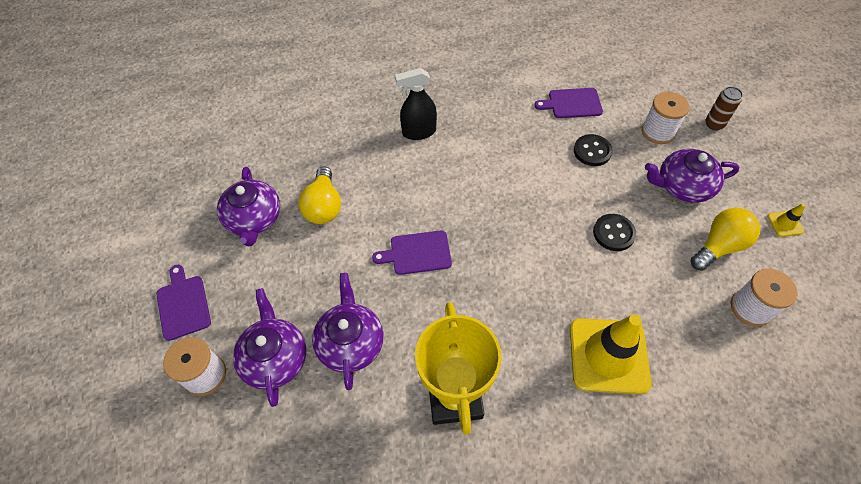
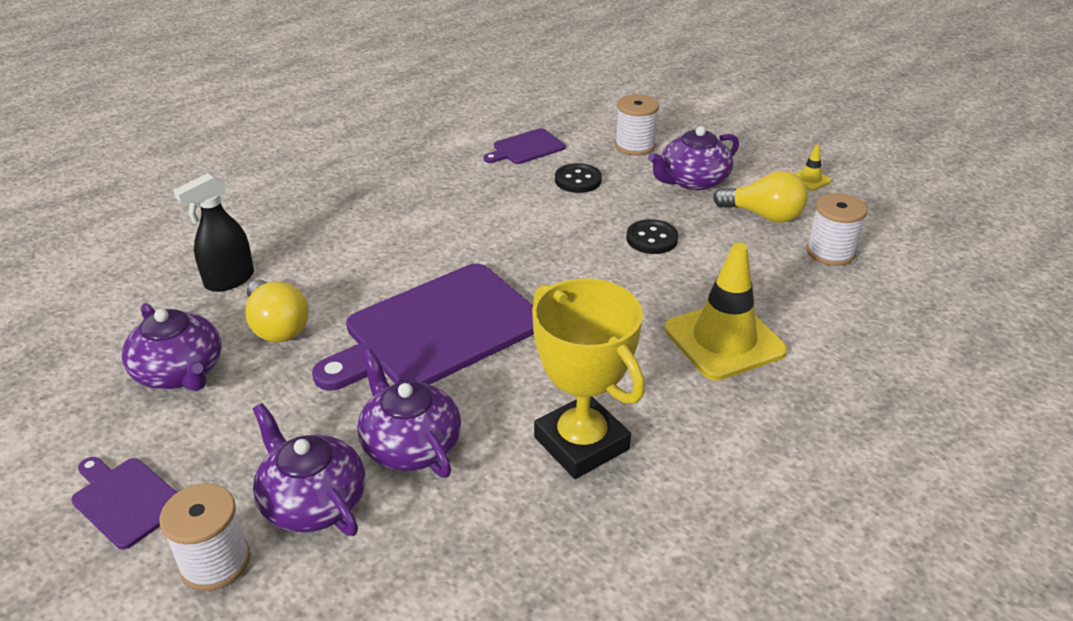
camera: 30 degrees left, 20 degrees down
purple cutting board [372,230,452,275] -> purple cutting board [312,264,534,391], size x2.10
black spray bottle [395,68,437,140] -> black spray bottle moved to [173,173,254,292]
yellow light bulb [691,208,760,271] -> yellow light bulb turned 90 degrees clockwise [713,171,807,223]
brown can [706,86,743,130] -> none

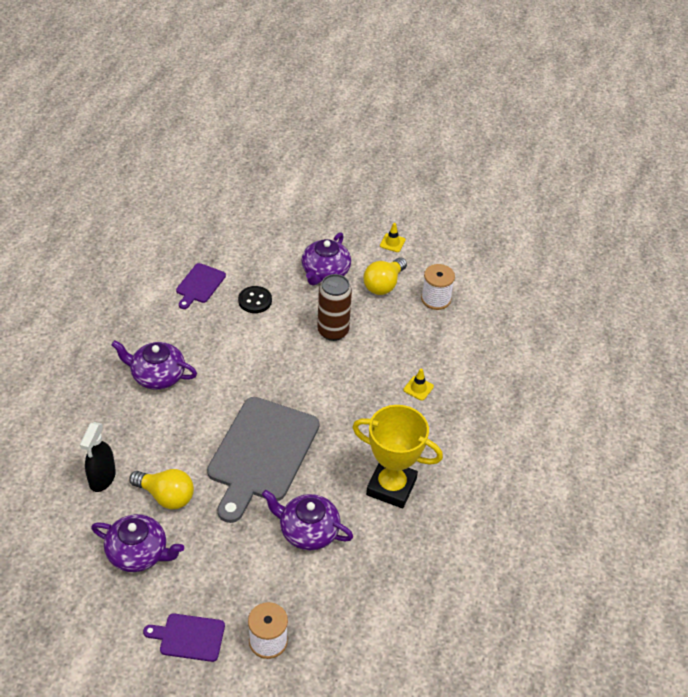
camera: 35 degrees left, 10 degrees up
purple teapot [253,403,365,536] -> purple teapot moved to [111,340,197,390]
purple cutting board [312,264,534,391] -> grey cutting board [207,397,320,523]
white spool [615,94,659,156] -> none
black button [626,219,678,254] -> brown can [317,274,352,341]
yellow traffic cone [664,243,787,380] -> yellow traffic cone [403,368,434,401], size x0.42
yellow light bulb [713,171,807,223] -> yellow light bulb turned 135 degrees clockwise [363,257,407,295]

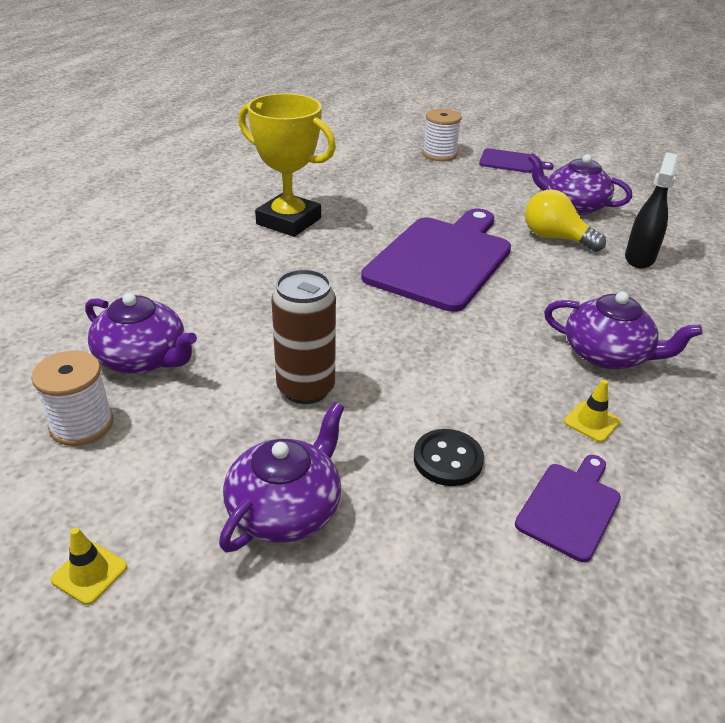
camera: 170 degrees left, 10 degrees down
grey cutting board [207,397,320,523] -> purple cutting board [361,209,511,312]
purple teapot [262,490,353,550] -> purple teapot moved to [85,293,197,374]
yellow light bulb [363,257,407,295] -> none
yellow traffic cone [403,368,434,401] -> yellow traffic cone moved to [564,380,621,442]

